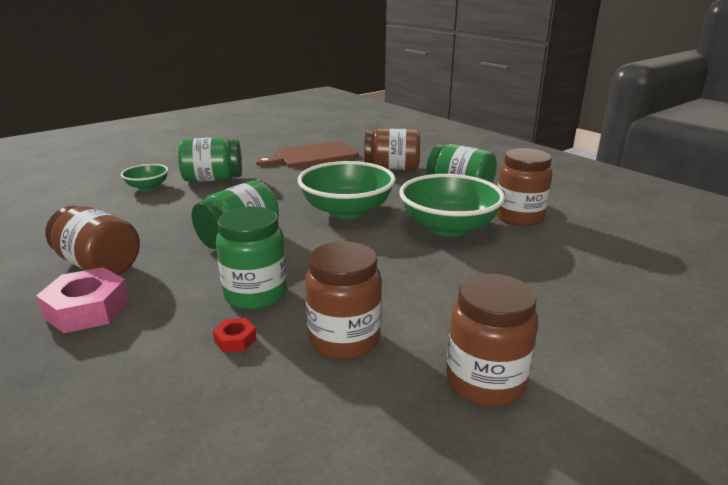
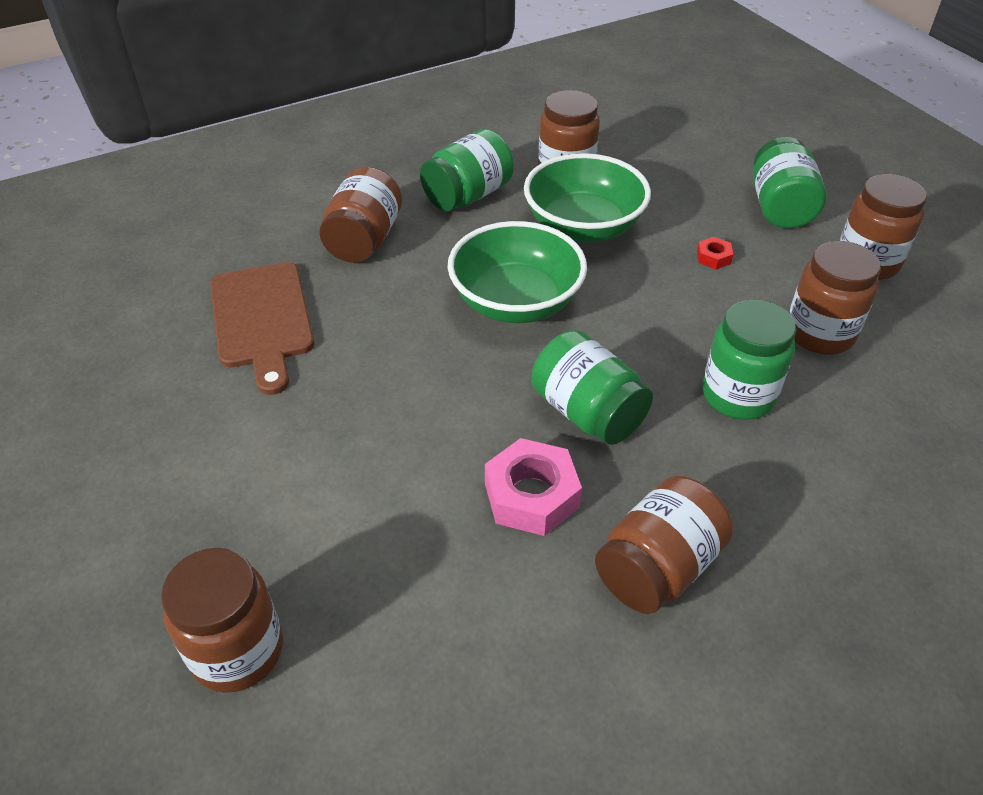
camera: 80 degrees left, 20 degrees up
pink nut [36,267,130,333] -> pink nut moved to [485,438,582,536]
green bowl [121,164,168,191] -> none
green jar [178,138,242,182] -> green jar moved to [753,137,826,229]
red nut [213,318,257,353] -> red nut moved to [697,237,733,269]
none -> brown jar [161,548,283,692]

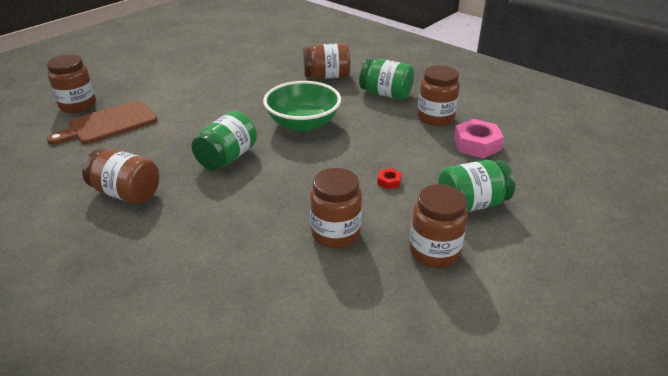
camera: 70 degrees right, 10 degrees down
brown cutting board [210,262,314,395] -> brown cutting board moved to [47,100,157,145]
pink nut [485,438,582,536] -> pink nut moved to [454,119,504,158]
green bowl [524,153,651,242] -> none
green jar [702,300,796,420] -> none

